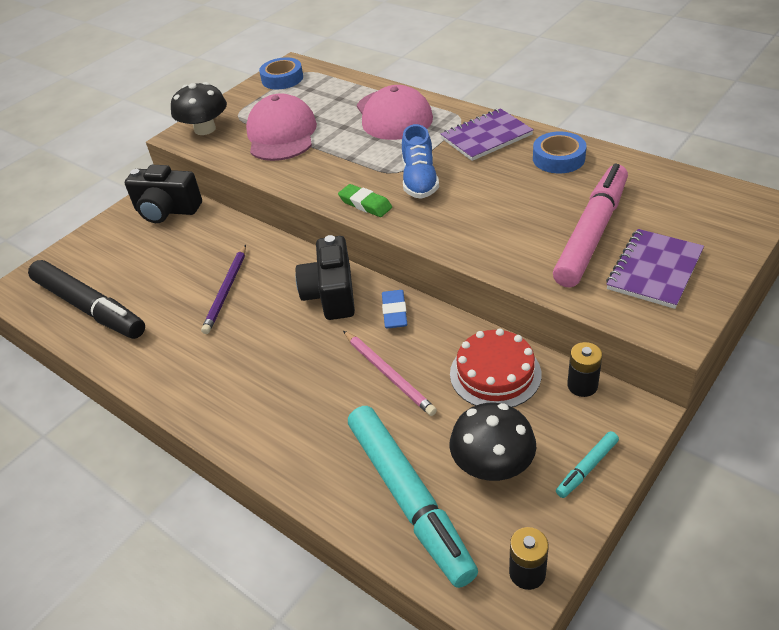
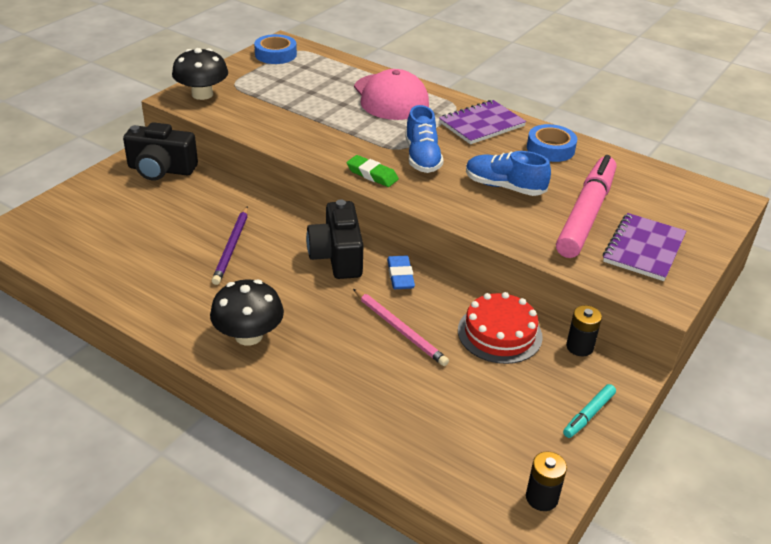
camera: 10 degrees left, 5 degrees down
black marker [28,260,145,339] -> none
pink cap [246,93,317,161] -> none
turquoise marker [348,406,478,588] -> none
black mushroom [450,403,536,481] -> black mushroom moved to [210,279,284,346]
none -> blue shoe [466,151,551,196]

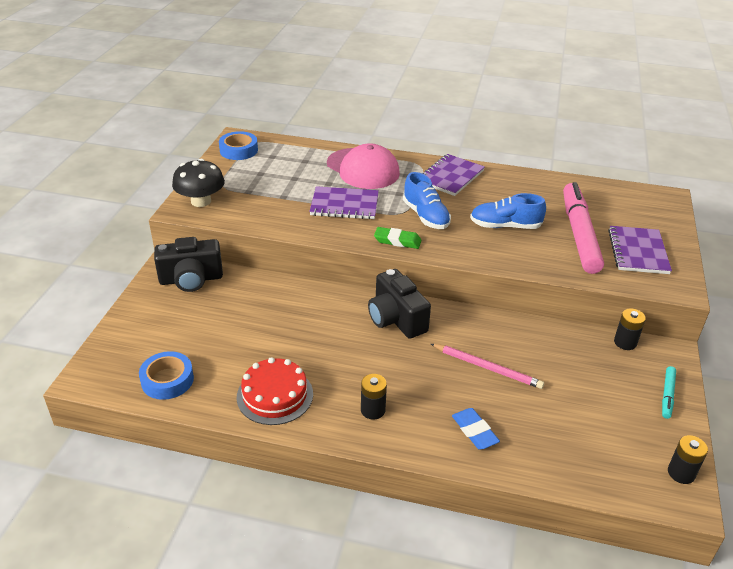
camera: 20 degrees left, 0 degrees up
black mushroom [210,279,284,346] -> black battery [361,374,387,419]
purple pencil [212,206,248,285] -> none
blue eraser [387,256,415,289] -> blue eraser moved to [452,408,500,450]
red cake [458,292,543,364] -> red cake moved to [236,357,313,425]
blue tape [527,124,577,162] -> blue tape moved to [139,351,194,400]
none -> purple notebook [309,186,379,219]

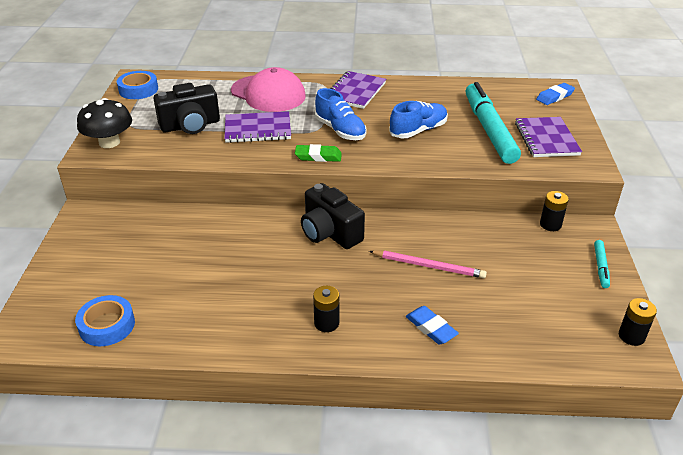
camera: 10 degrees left, 0 degrees up
black camera [154,237,223,292] -> black camera moved to [153,83,220,134]
red cake [236,357,313,425] -> none
blue shoe [470,193,546,229] -> blue shoe turned 150 degrees clockwise [389,101,448,138]
pink marker [563,182,604,274] -> turquoise marker [466,82,521,164]
none -> blue eraser [536,83,575,105]

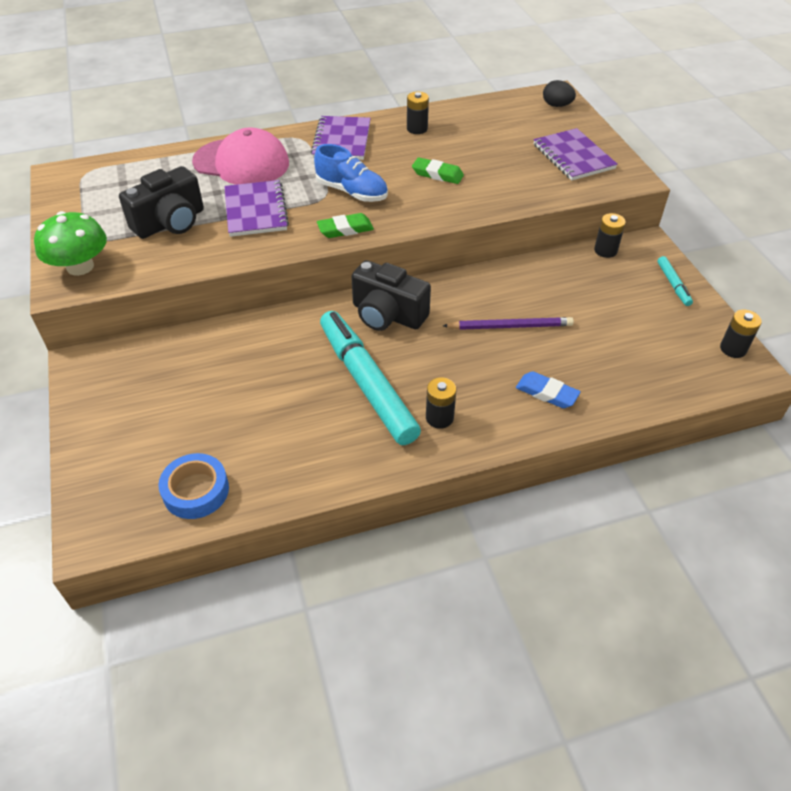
camera: 20 degrees left, 10 degrees up
black mushroom [77,98,132,148] -> green mushroom [34,211,107,276]
blue tape [117,71,158,99] -> none
purple notebook [224,111,291,143] -> purple notebook turned 75 degrees counterclockwise [224,180,289,237]
pink pencil [369,250,487,278] -> purple pencil [443,317,574,330]
blue shoe [389,101,448,138] -> green eraser [412,157,464,184]
turquoise marker [466,82,521,164] -> turquoise marker moved to [320,311,421,445]
blue eraser [536,83,575,105] -> black egg [543,80,576,107]
none -> black battery [407,92,429,134]

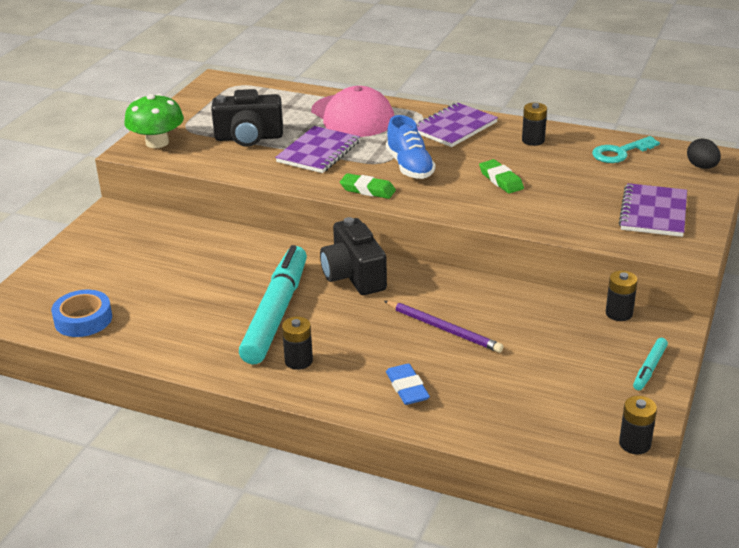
camera: 40 degrees right, 15 degrees down
none -> turquoise key [592,136,660,163]

